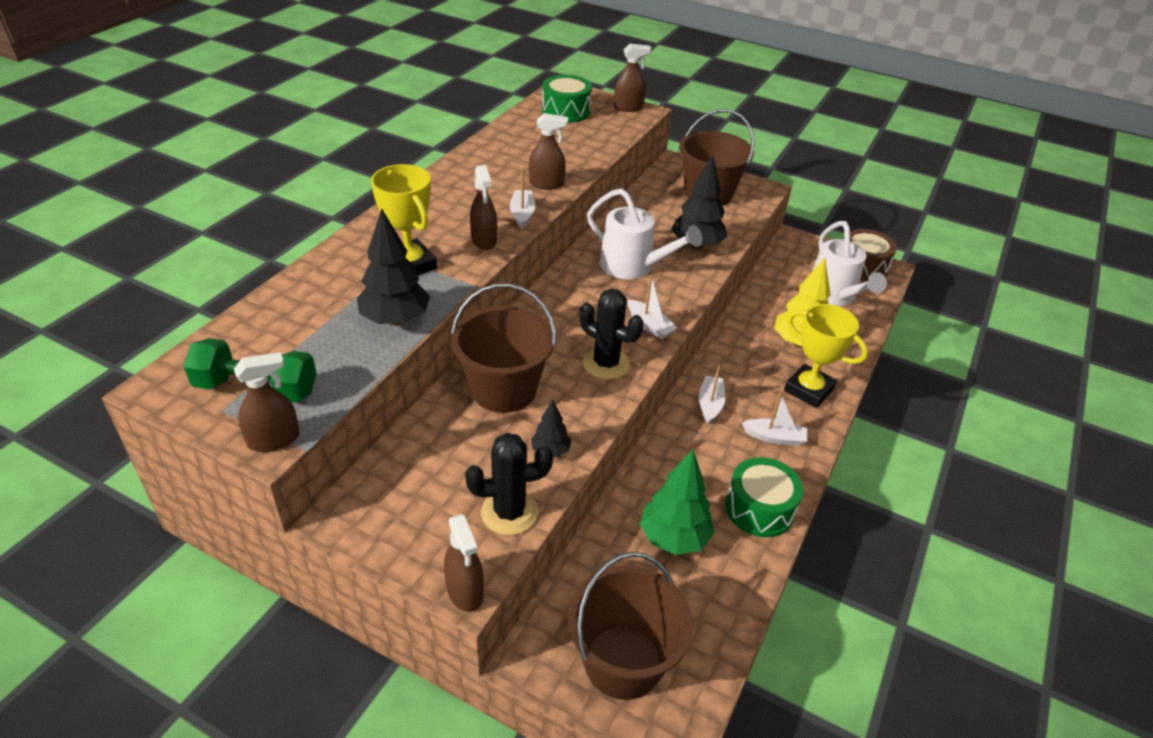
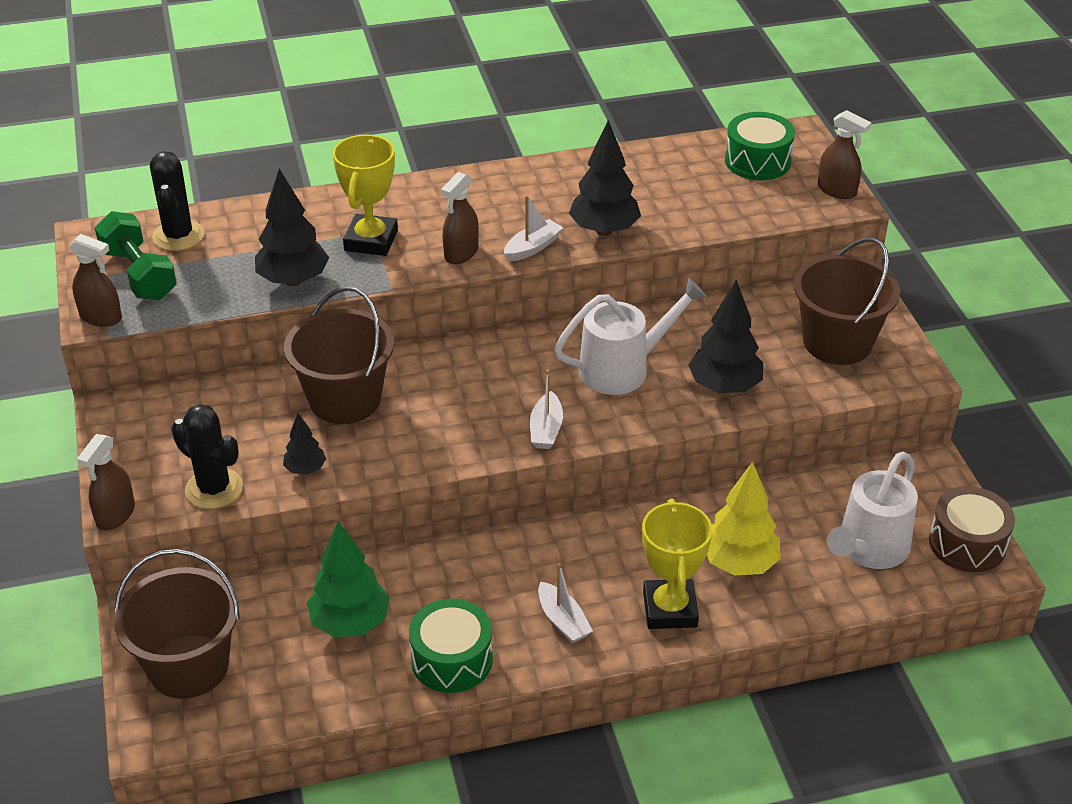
camera: 50 degrees right, 0 degrees up
brown spray bottle [529,113,568,190] -> black tree [569,120,641,236]
black cactus [579,289,644,379] -> black cactus moved to [150,151,204,251]
white watering can [587,188,702,280] -> white watering can turned 105 degrees counterclockwise [554,278,707,395]
white boat [699,365,725,424] -> none

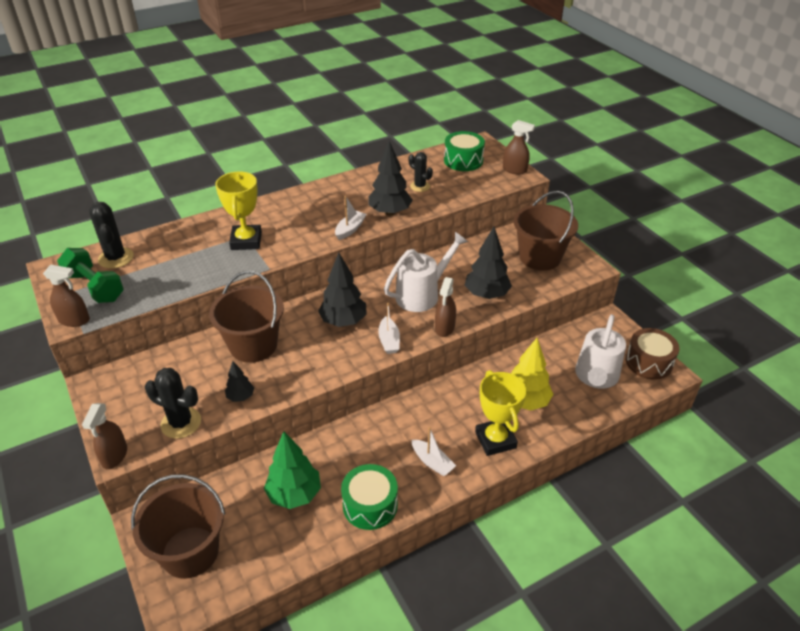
camera: 15 degrees left, 0 degrees up
black tree [255,168,329,286] -> black tree moved to [318,253,367,327]
brown spray bottle [441,172,479,264] -> brown spray bottle moved to [435,277,456,337]
none -> black cactus [409,152,433,192]

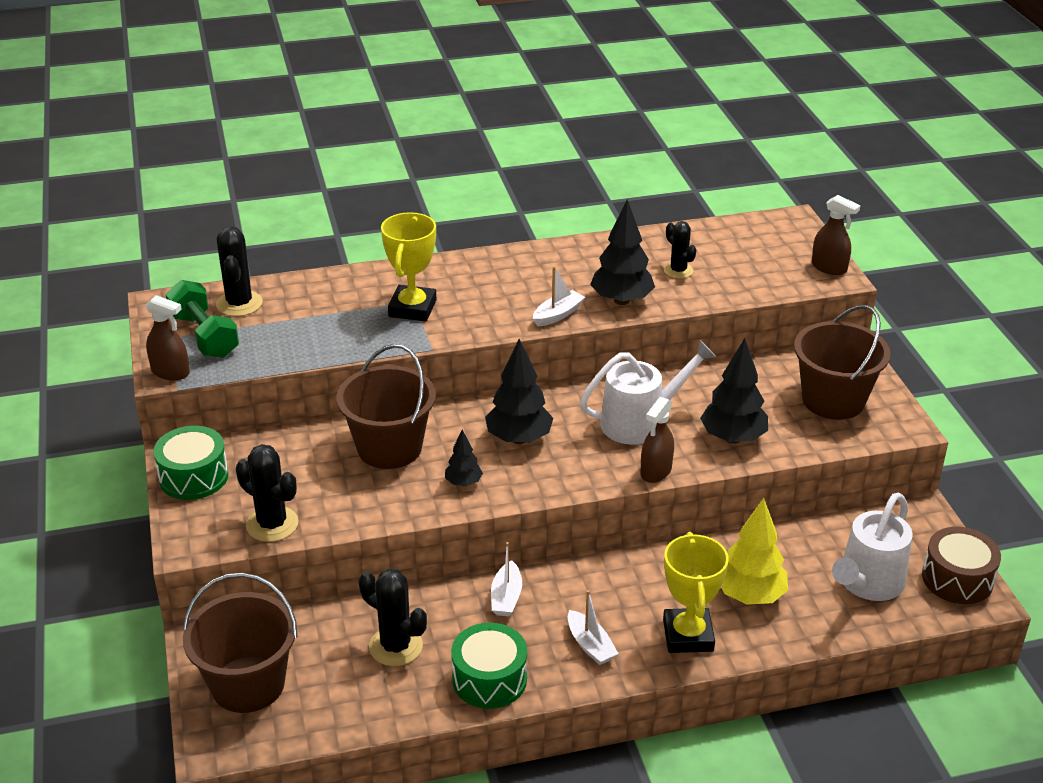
camera: 15 degrees right, 5 degrees down
brown spray bottle [82,403,127,469] -> none
black tree [225,361,254,402] -> black tree moved to [445,430,483,486]
green tree [264,431,321,509] -> black cactus [359,568,427,666]
white boat [378,302,400,354] -> white boat moved to [491,542,522,616]
green drum [444,131,485,171] -> green drum moved to [153,426,229,500]

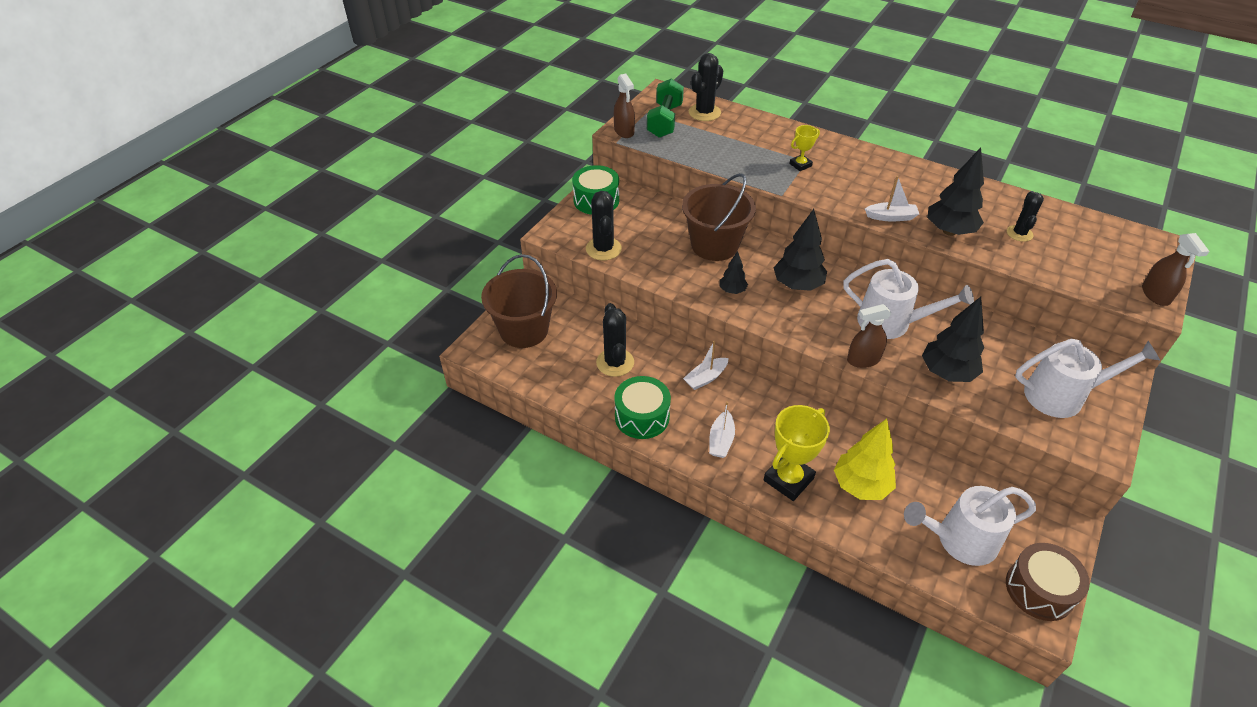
camera: 45 degrees right, 10 degrees up
yellow trophy [381,212,436,321] -> yellow trophy [789,125,820,171], size x0.54
brown bucket [794,305,891,420] -> white watering can [1015,339,1160,418]

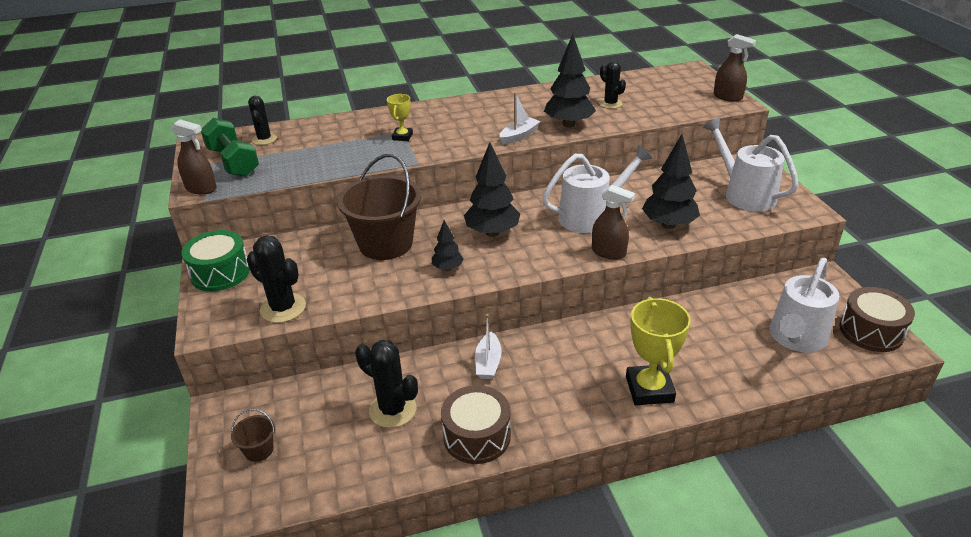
camera: 45 degrees left, 10 degrees down
brown bucket [481,254,557,348] -> brown bucket [231,409,275,462], size x0.42
green drum [614,376,671,439] -> brown drum [441,385,511,464]
black cactus [689,53,723,121] -> black cactus [248,96,277,145], size x0.66
white boat [709,401,735,458] -> none
yellow tree [834,419,896,500] -> none
brown spray bottle [847,304,892,368] -> brown spray bottle turned 90 degrees counterclockwise [592,185,635,260]
white watering can [1015,339,1160,418] -> white watering can turned 75 degrees counterclockwise [703,117,799,212]

